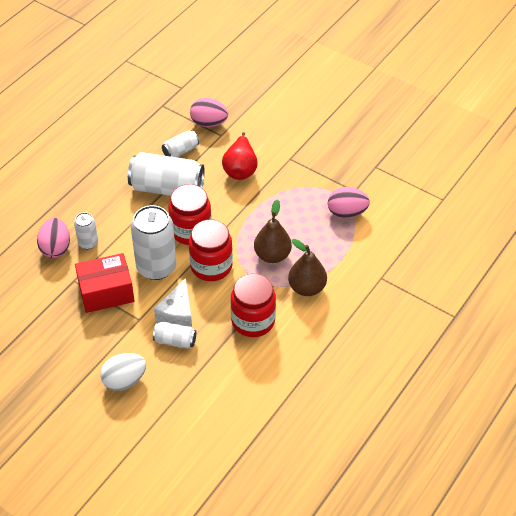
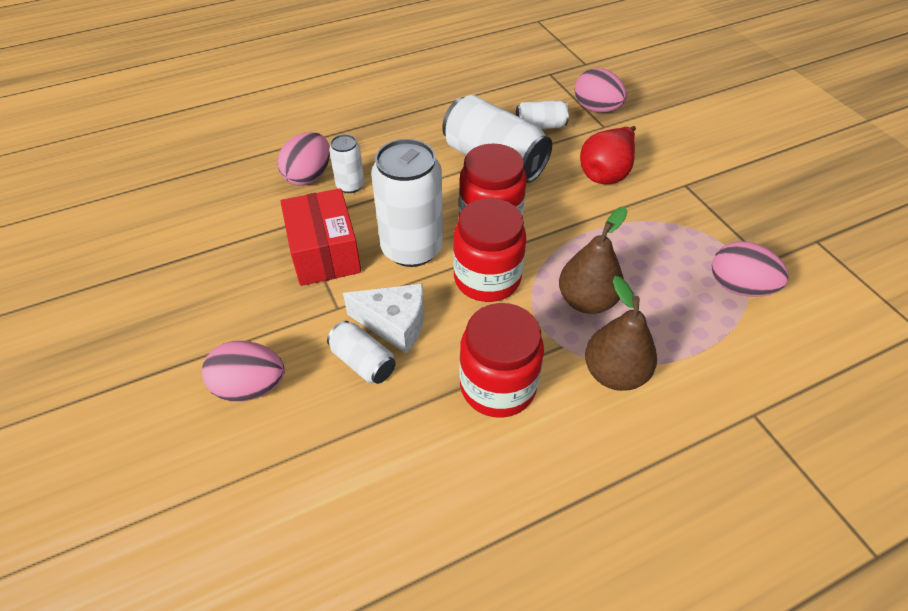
camera: 30 degrees right, 0 degrees up
red box [75,253,134,313] -> red box turned 60 degrees clockwise [280,188,361,286]
white egg [100,353,146,391] -> pink egg [202,341,285,402]
white cheese [154,278,192,327] -> white cheese turned 120 degrees counterclockwise [343,283,424,353]

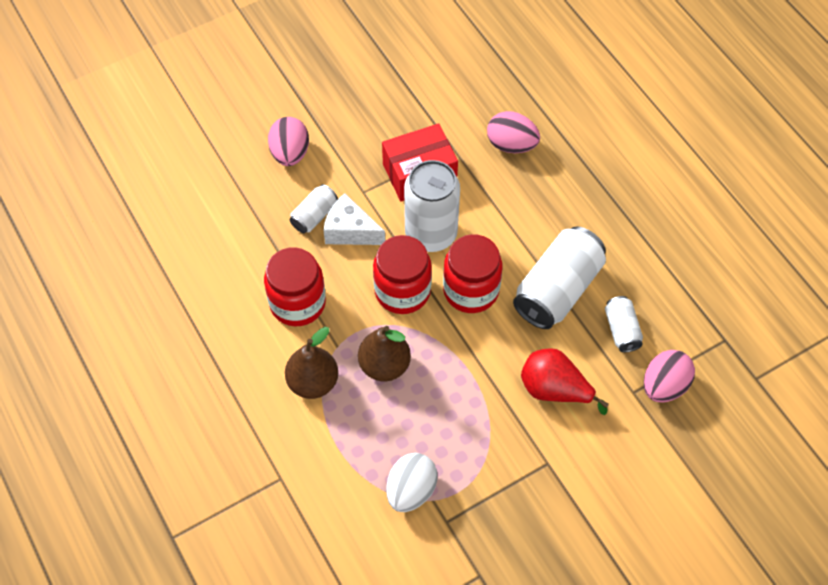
camera: 85 degrees right, 10 degrees up
white can [329,134,365,193] -> none
white cheese [343,283,424,353] -> white cheese turned 105 degrees clockwise [323,193,385,245]
pink egg [712,241,789,297] -> white egg [386,453,438,512]

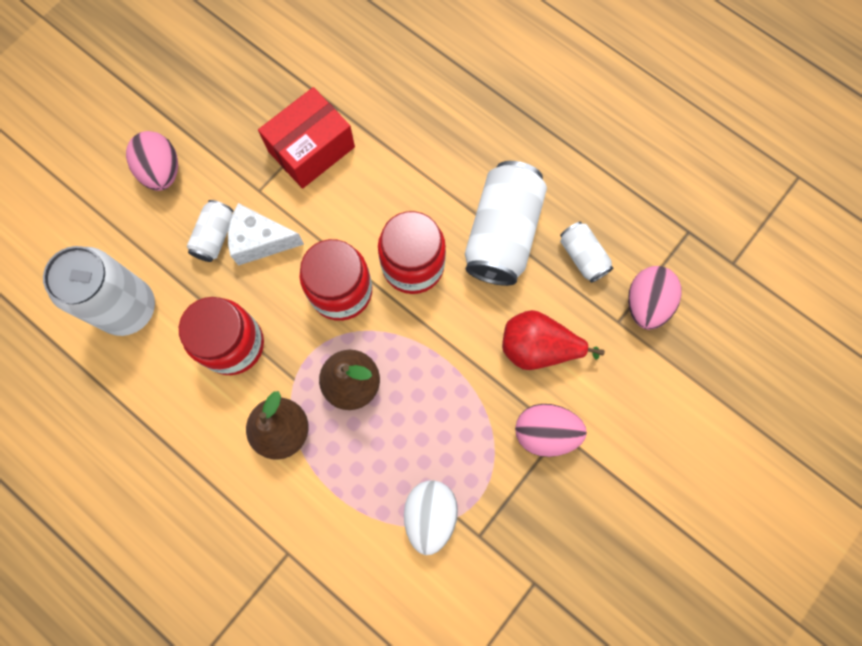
camera: 20 degrees left, 15 degrees up
white can [404,160,460,252] -> white can moved to [43,246,155,336]
pink egg [487,111,540,153] -> pink egg moved to [515,404,587,457]

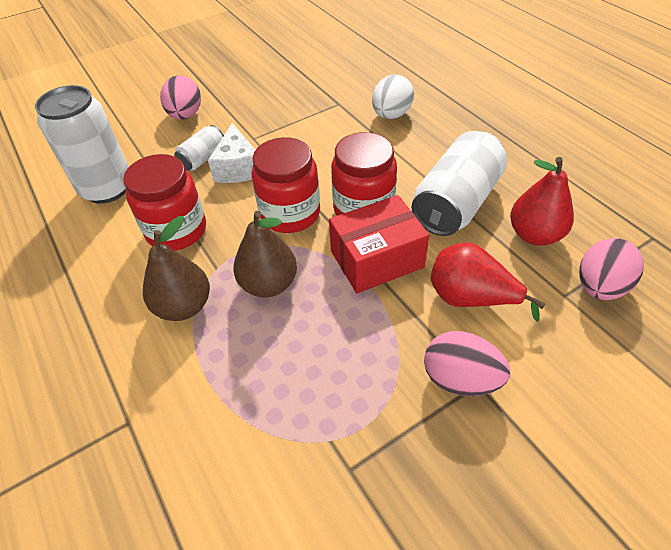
camera: 20 degrees right, 25 degrees down
white cheese [228,203,304,266] -> white cheese turned 120 degrees counterclockwise [208,123,255,183]
red box [258,87,355,189] -> red box moved to [329,195,430,293]
white egg [404,480,458,555] -> white egg moved to [372,74,414,119]
white can [560,222,613,283] -> red pear [510,157,574,246]

